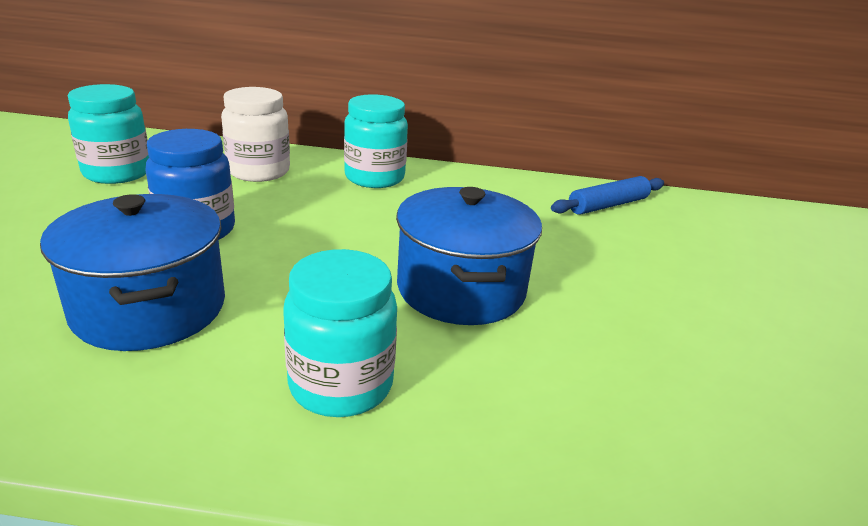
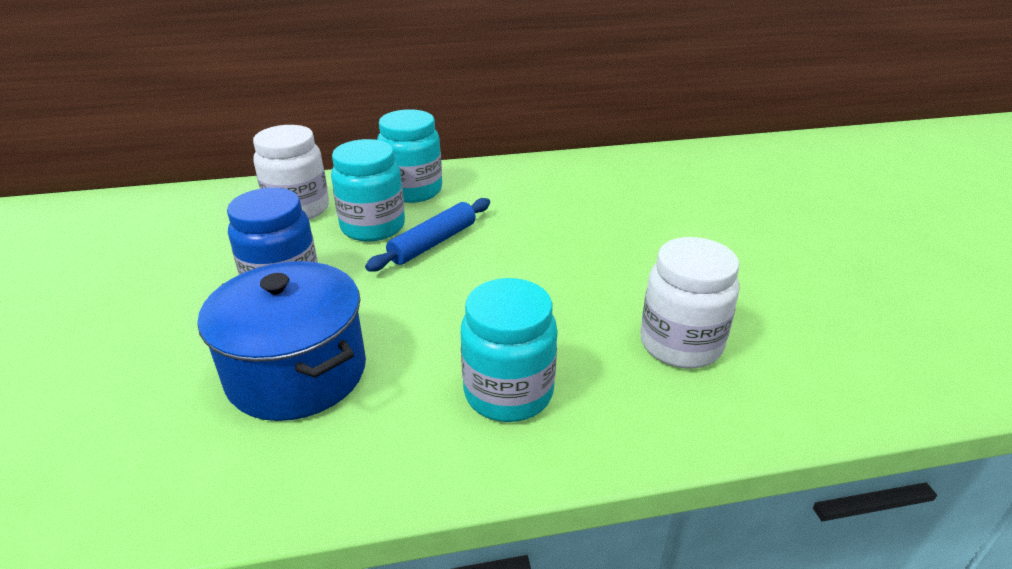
camera: 15 degrees left, 5 degrees up
turquoise jar [68,84,149,184] -> turquoise jar moved to [331,139,405,242]
blue pot [396,187,542,325] -> none
blue rolling pin [551,176,664,215] -> blue rolling pin moved to [365,198,490,272]
none -> white jar [640,237,739,369]

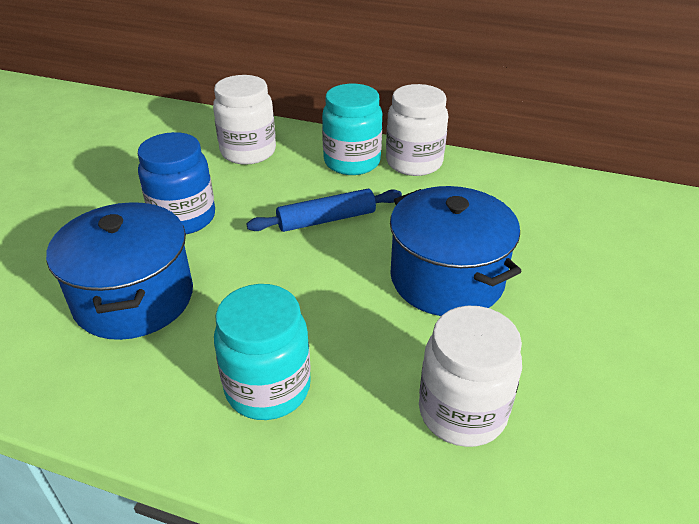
camera: 30 degrees right, 5 degrees up
turquoise jar [331,139,405,242] -> none
none -> white jar [386,84,448,176]
none -> blue pot [390,186,522,316]

